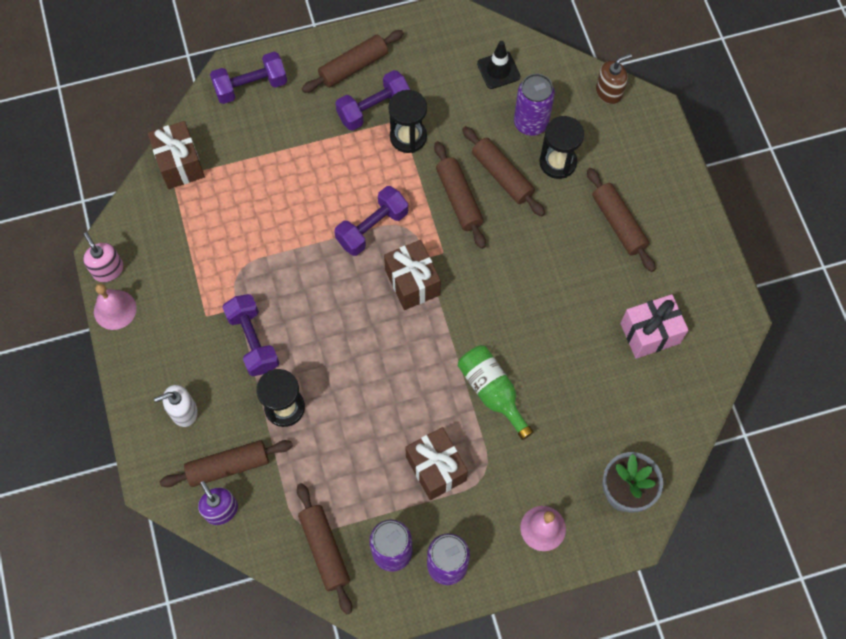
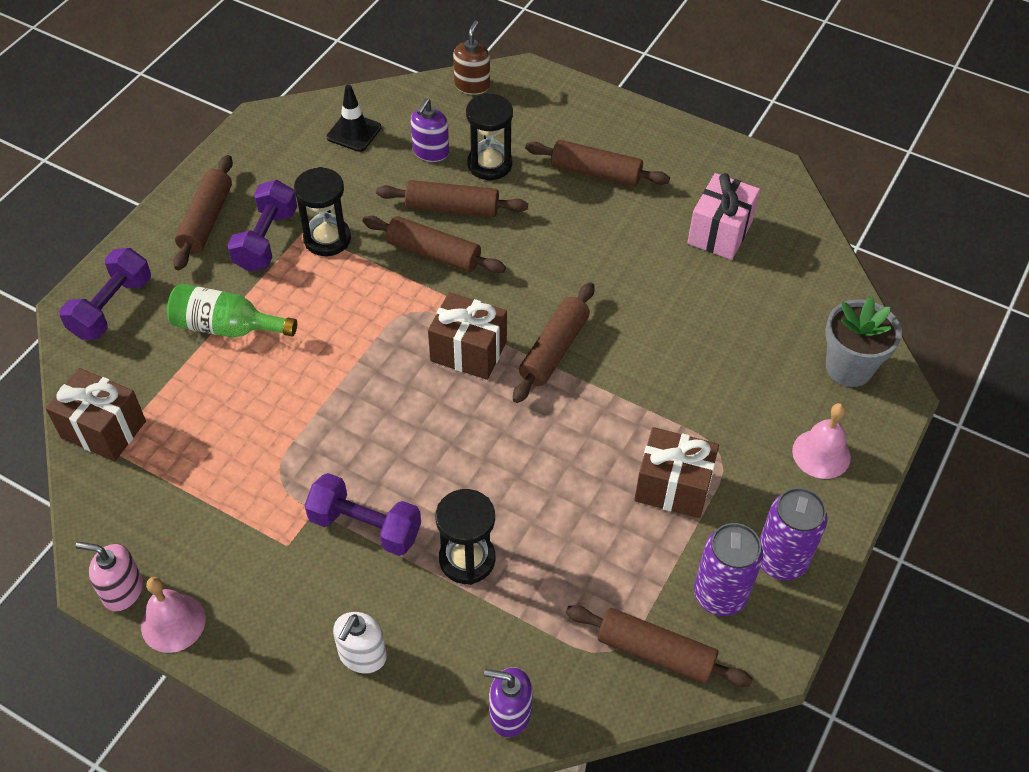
camera: 45 degrees left, 15 degrees down
brown rolling pin [160,440,293,487] -> brown rolling pin moved to [513,282,594,403]
purple dumbbell [334,186,408,256] -> none
green bottle [458,345,533,440] -> green bottle moved to [167,284,297,338]
purple can [514,74,555,136] -> purple soap dispenser [411,98,449,162]

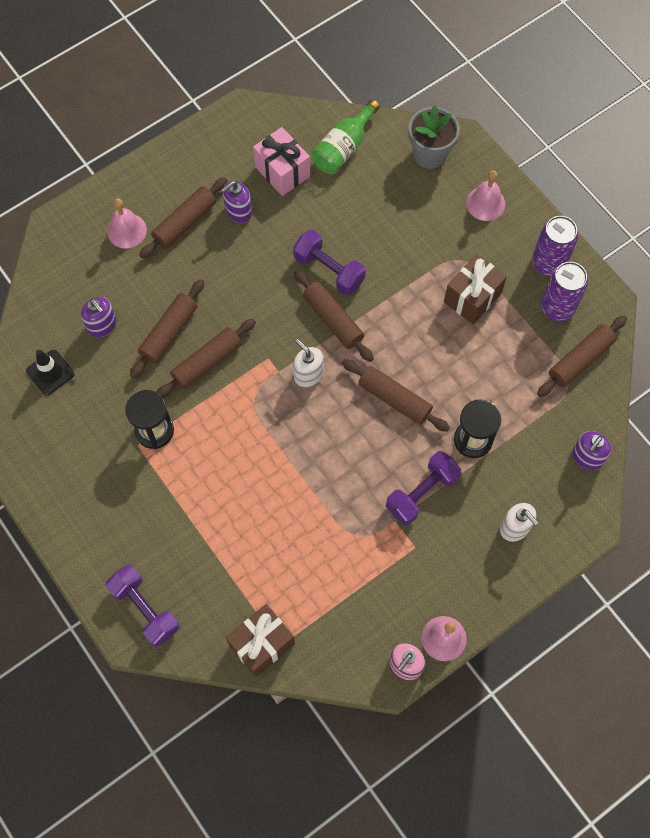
camera: 65 degrees left, 15 degrees up
green bottle [167,284,297,338] -> green bottle moved to [311,100,380,174]
brown rolling pin [173,155,233,270] -> brown rolling pin moved to [342,359,450,432]
purple dumbbell [227,180,297,272] -> purple dumbbell moved to [293,230,366,295]
brown gift [428,292,507,380] -> white soap dispenser [293,339,324,387]
brown soap dispenser [453,21,490,95] -> none
black hourglass [466,93,513,180] -> none
none -> pink bell [107,198,147,248]
none -> purple soap dispenser [221,181,252,223]

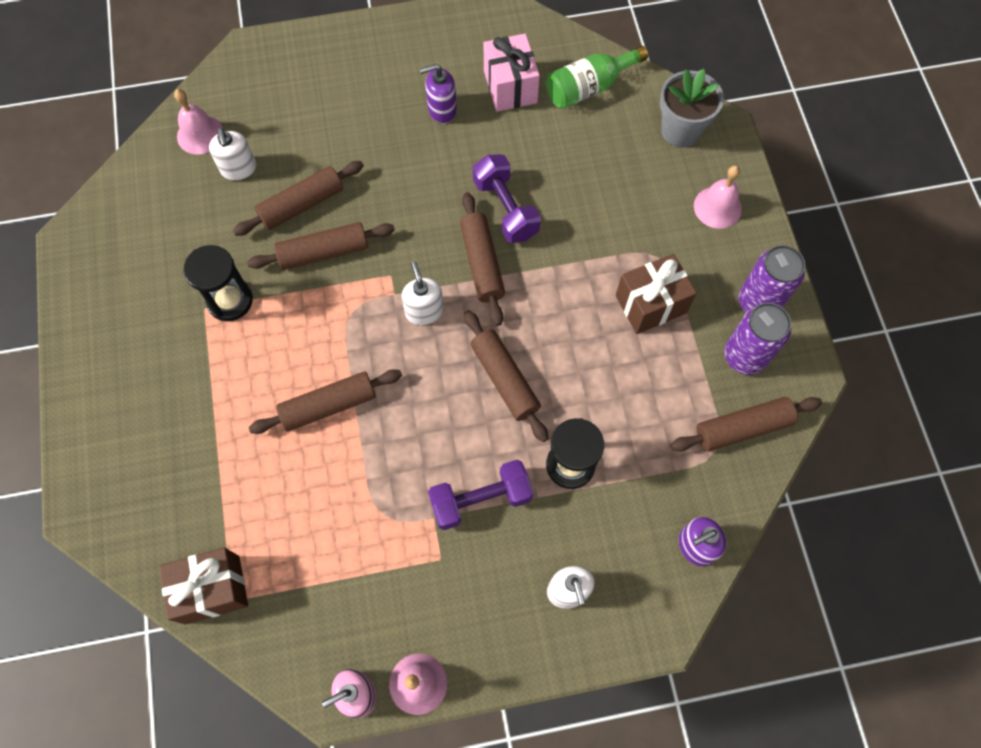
camera: 25 degrees right, 0 degrees up
black traffic cone [26,350,75,395] -> none
purple soap dispenser [81,297,117,337] -> white soap dispenser [209,128,256,180]
purple dumbbell [106,565,180,647] -> none
pink bell [107,198,147,248] -> pink bell moved to [174,89,223,155]
brown rolling pin [139,177,227,258] -> brown rolling pin moved to [249,369,402,434]

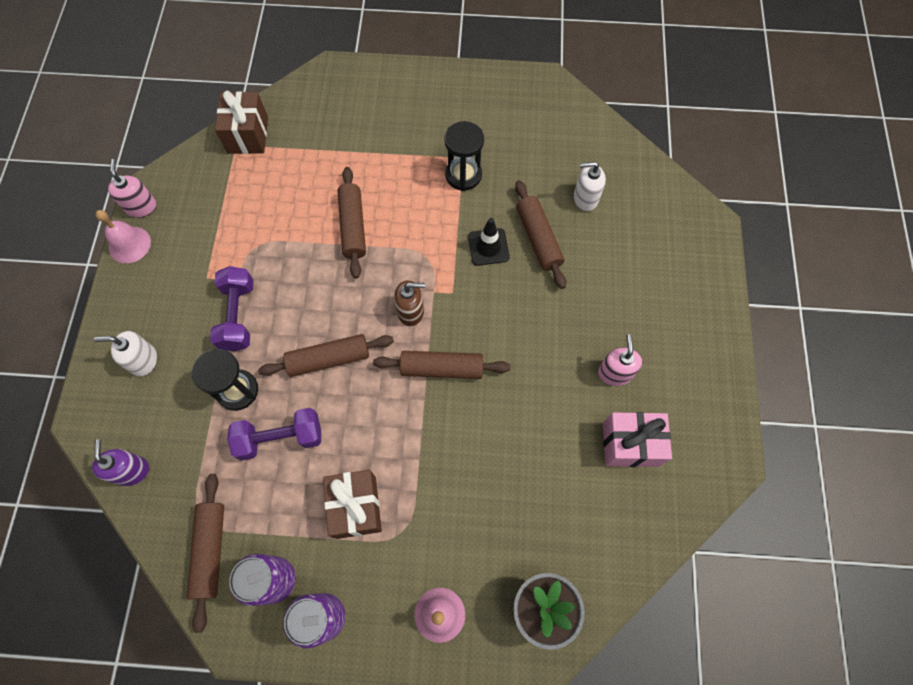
camera: 105 degrees right, 0 degrees up
pink bell [174,89,223,155] -> none
brown rolling pin [247,222,395,270] -> black traffic cone [468,218,509,266]
white soap dispenser [401,261,444,325] -> brown soap dispenser [394,280,425,326]
purple soap dispenser [420,64,457,123] -> pink soap dispenser [598,334,642,386]
purple dumbbell [473,154,541,243] -> purple dumbbell moved to [227,408,321,461]
green bottle [546,46,648,109] -> none

